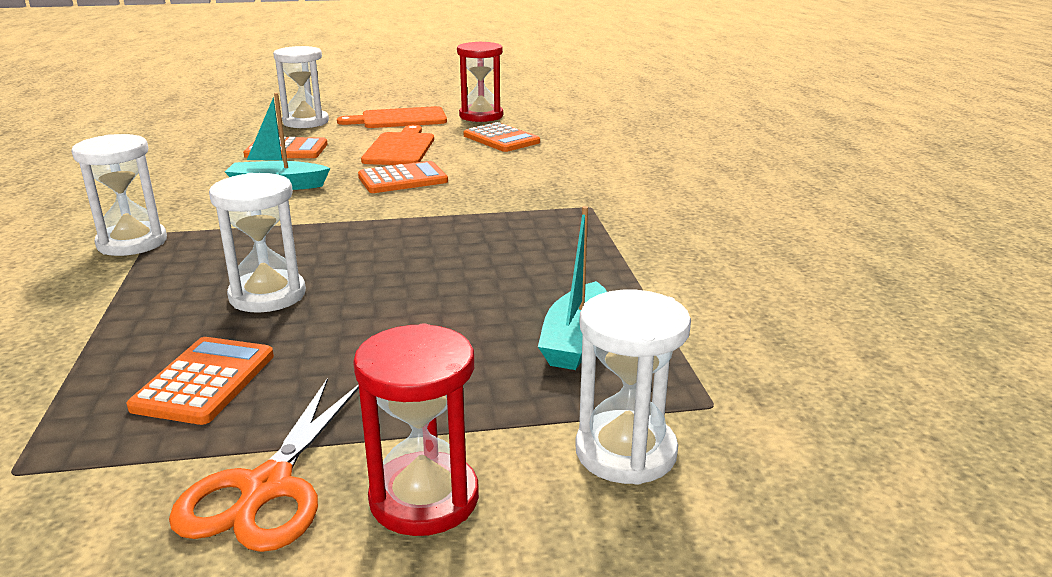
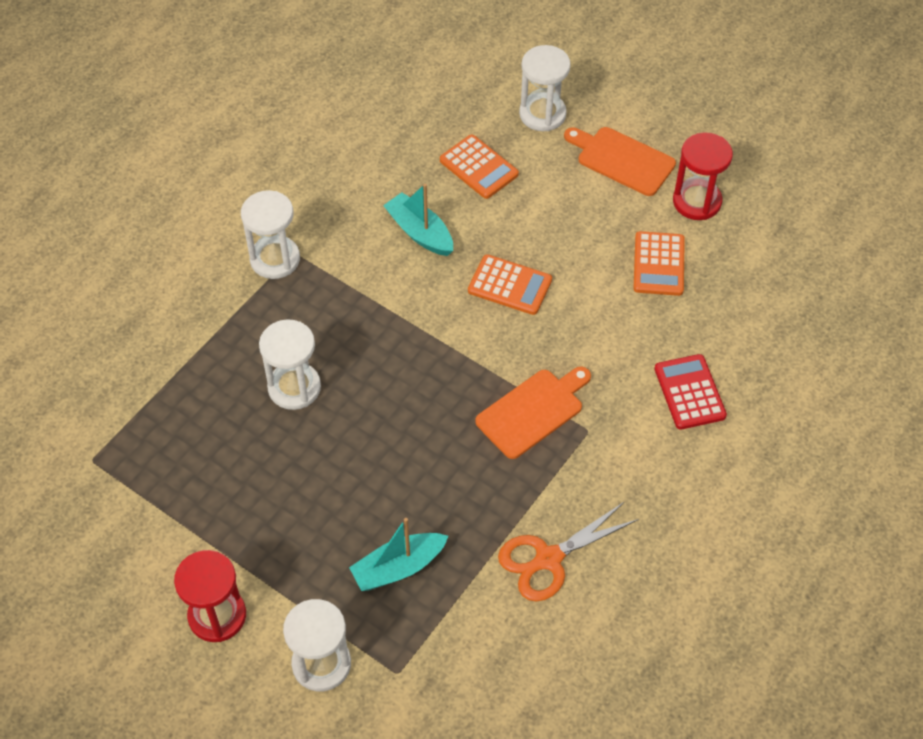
camera: 45 degrees right, 30 degrees up
orange calculator [127,337,274,425] -> none
orange scissors [169,378,359,552] -> orange scissors moved to [498,502,639,602]
orange cutting board [361,125,434,165] -> orange cutting board moved to [475,366,591,459]
none -> red calculator [654,354,727,430]

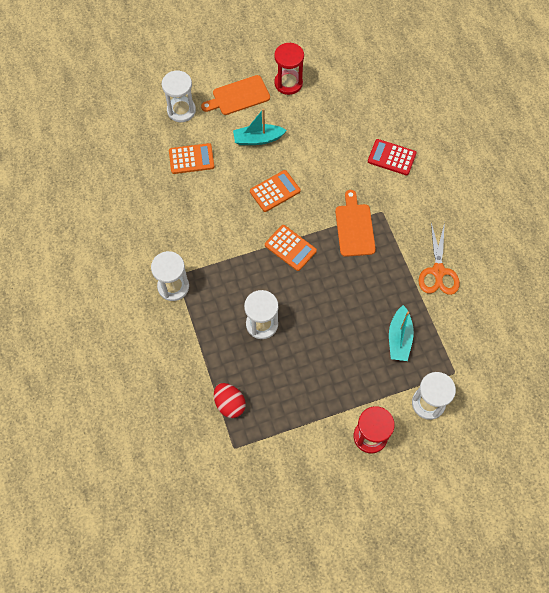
camera: 55 degrees left, 10 degrees up
turquoise boat [383,184,453,256] -> turquoise boat moved to [233,109,287,145]
orange calculator [633,231,685,296] -> orange calculator moved to [265,225,317,271]
none -> red egg [214,383,246,418]

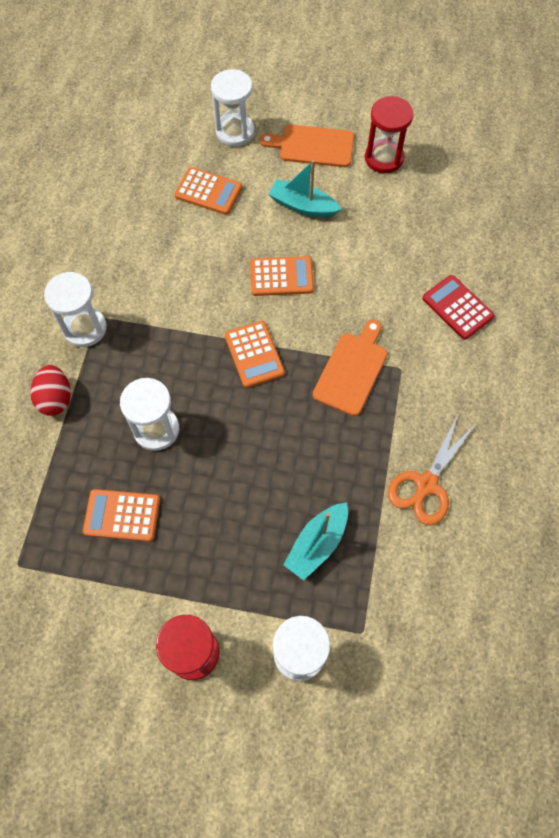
camera: 30 degrees right, 0 degrees up
red egg [214,383,246,418] -> red egg moved to [31,365,71,416]
none -> orange calculator [83,489,160,542]

